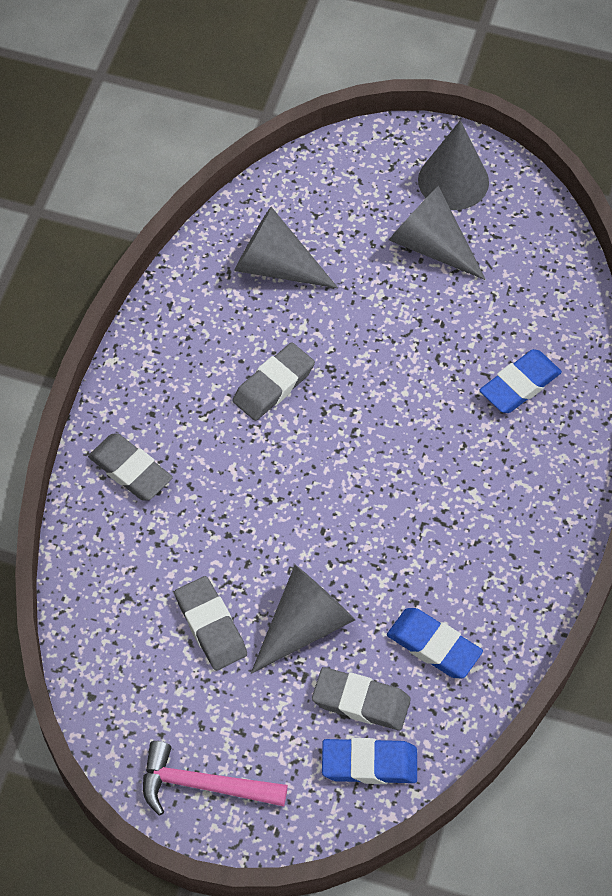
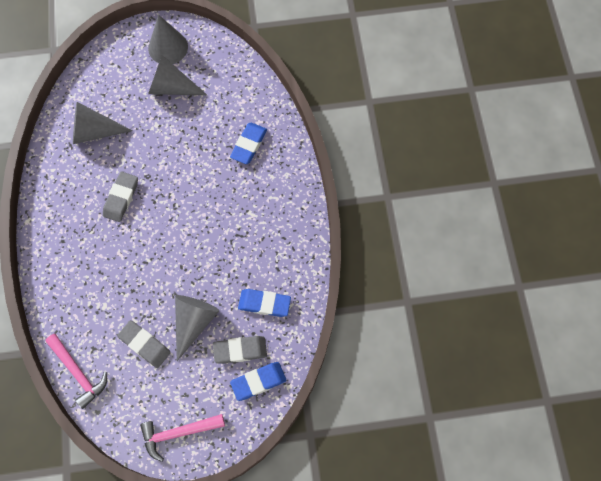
camera: 25 degrees left, 10 degrees up
grey eraser [88,433,173,501] -> none
none -> pink hammer [45,334,107,409]

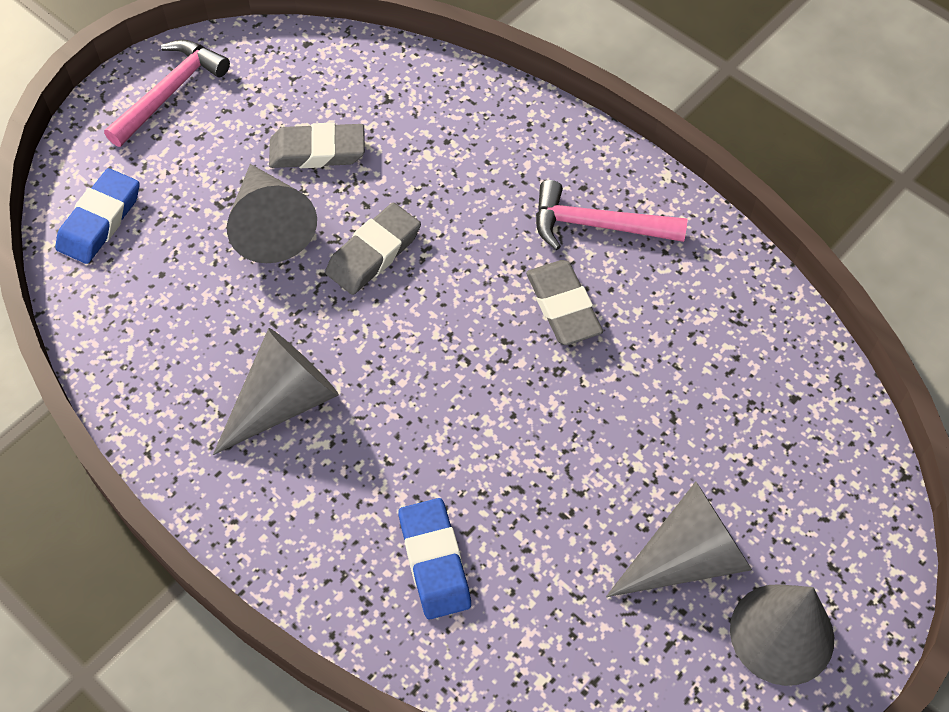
camera: 140 degrees right, 10 degrees down
pink hammer [45,334,107,409] -> pink hammer moved to [536,180,687,250]
grey cone [73,102,133,144] -> grey cone moved to [213,328,339,455]
grey eraser [213,336,267,364] -> grey eraser moved to [325,203,421,295]
blue eraser [238,289,291,317] -> none

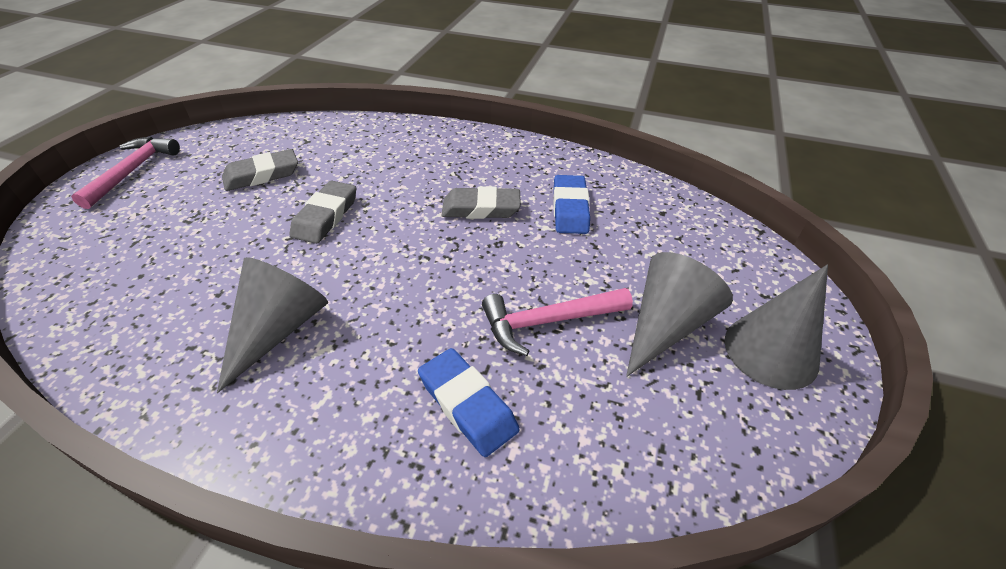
camera: 25 degrees left, 15 degrees down
blue eraser [55,168,140,264] -> blue eraser moved to [553,175,590,234]
grey cone [227,164,317,263] -> none
grey eraser [526,260,603,345] -> grey eraser turned 45 degrees counterclockwise [441,186,521,219]
pink hammer [536,180,687,250] -> pink hammer moved to [482,288,633,356]

